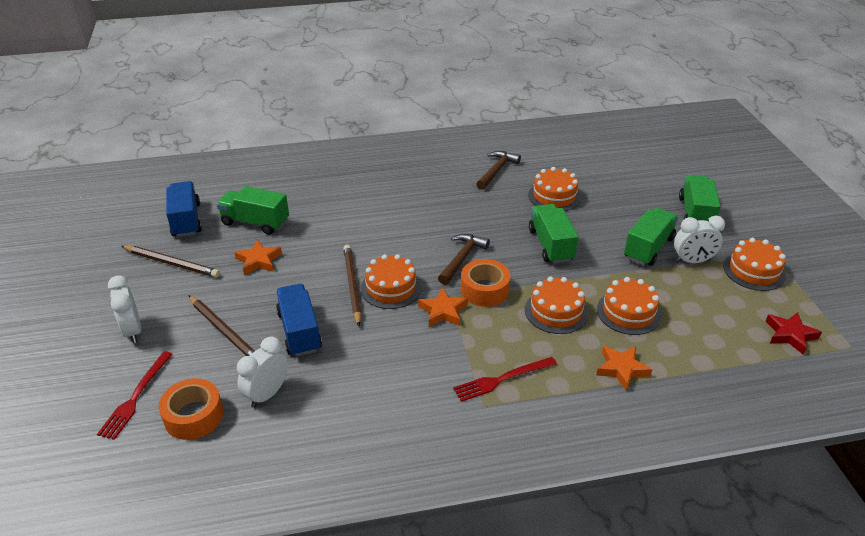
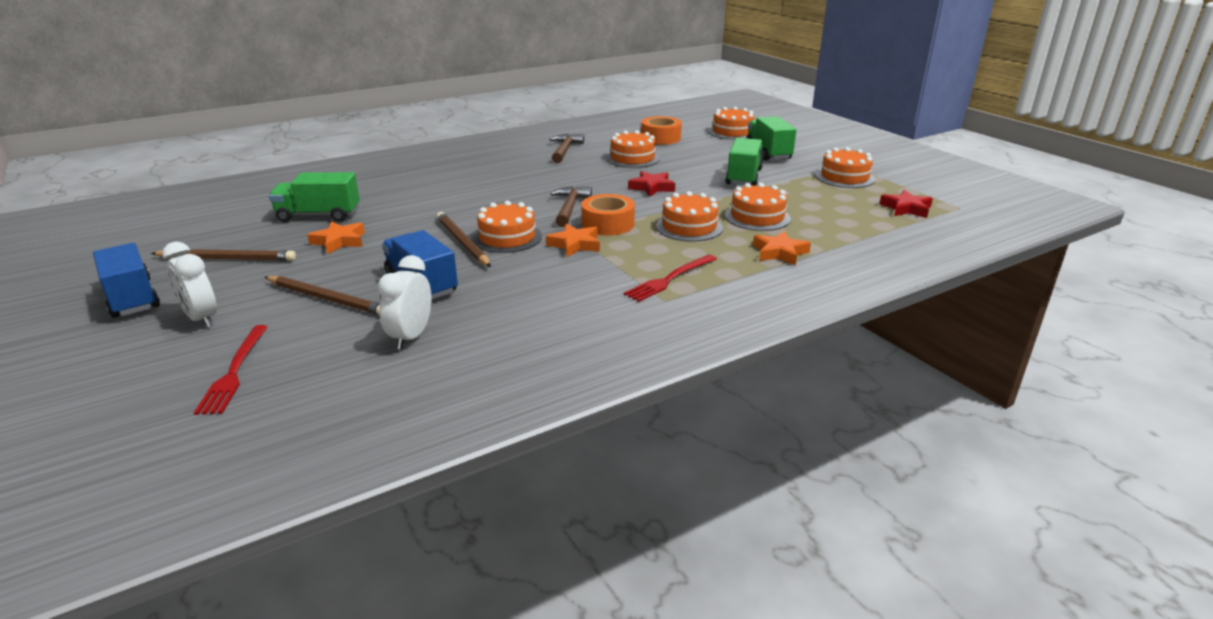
camera: 20 degrees left, 10 degrees down
orange tape [158,378,223,440] -> orange tape moved to [641,116,682,145]
blue truck [166,181,202,237] -> blue truck moved to [93,243,160,318]
green truck [529,204,578,264] -> red star [628,171,675,197]
white clock [674,216,725,263] -> none
none -> orange cake [708,106,754,140]

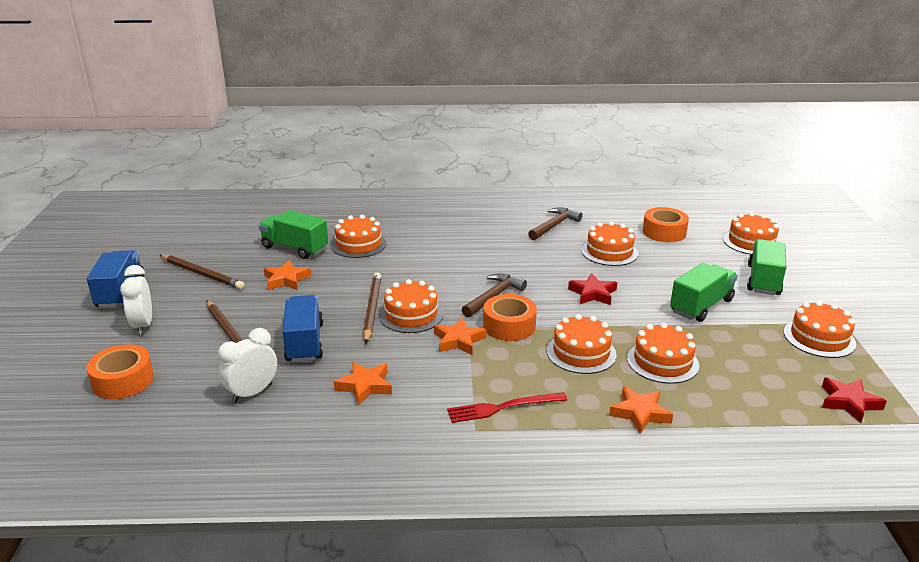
camera: 30 degrees right, 0 degrees up
red fork [194,325,268,415] -> orange tape [87,344,154,399]
none -> orange cake [331,215,387,258]
none -> orange star [334,362,392,406]

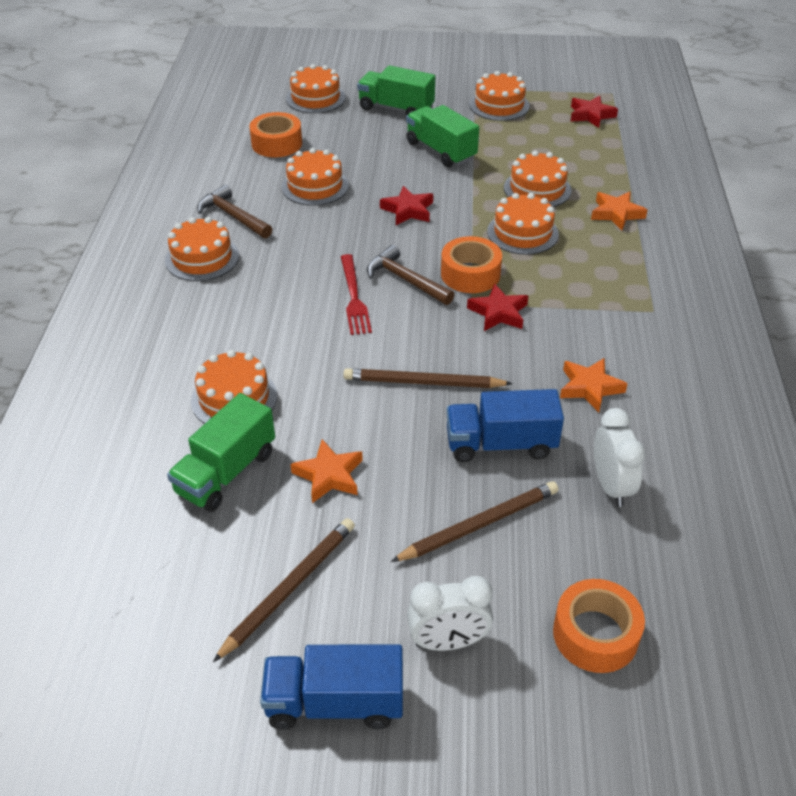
camera: 85 degrees left, 15 degrees up
white clock [218,328,277,403] -> white clock turned 150 degrees counterclockwise [594,408,645,507]
orange cake [379,279,443,333] -> orange cake moved to [165,217,239,281]
orange star [434,317,487,355] -> red star [467,284,528,331]
red fork [447,392,568,423] -> red fork moved to [341,254,372,335]

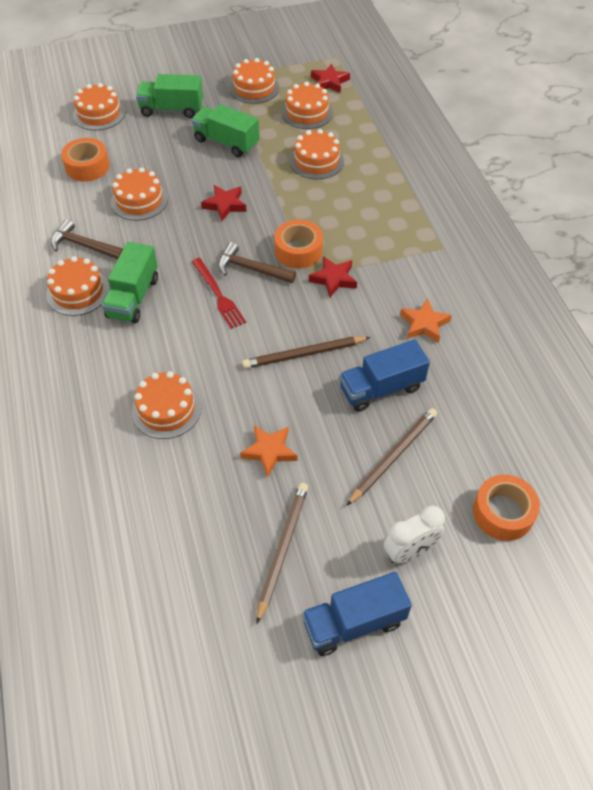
camera: 20 degrees left, 10 degrees up
green truck [167,393,275,512] -> green truck moved to [102,242,158,323]
orange cake [487,193,559,255] -> orange cake moved to [281,82,333,129]
orange star [591,192,648,230] -> none
white clock [594,408,645,507] -> none

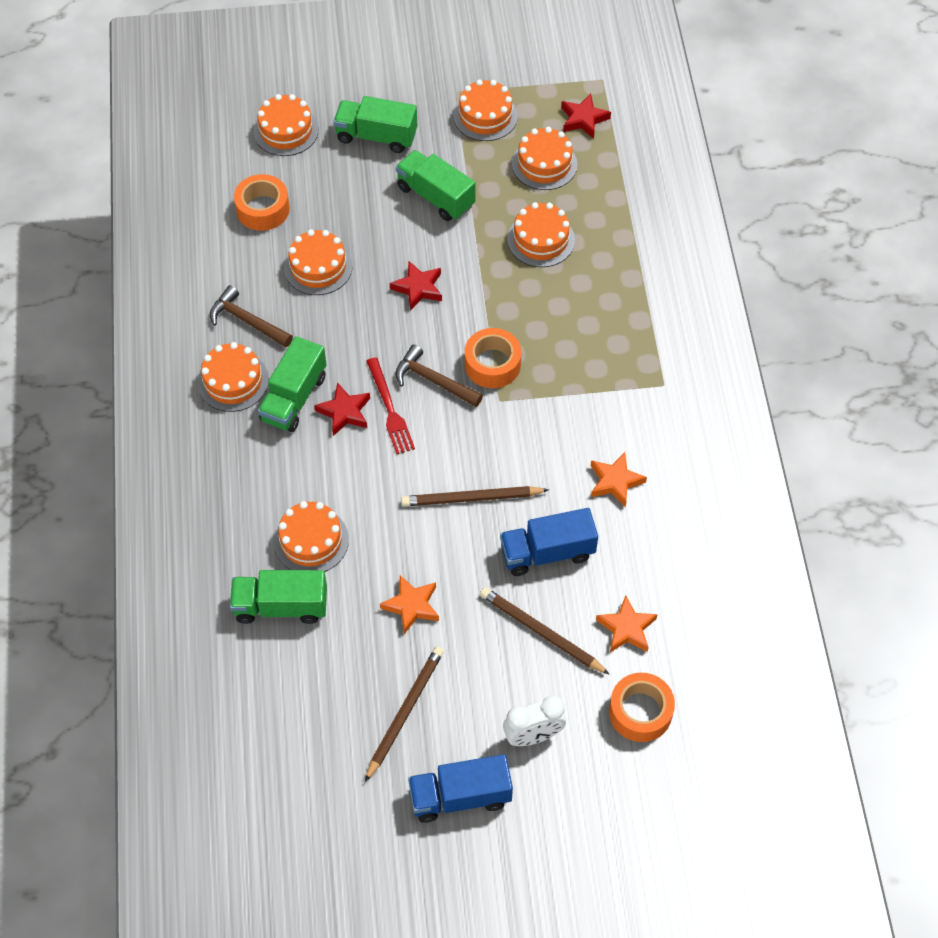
camera: 10 degrees right, 5 degrees up
red star [309,256,357,298] -> red star moved to [314,382,370,436]
brown pencil [346,408,437,506] -> brown pencil turned 105 degrees counterclockwise [480,587,610,675]
none -> green truck [230,570,327,624]
none -> orange star [596,595,658,652]

